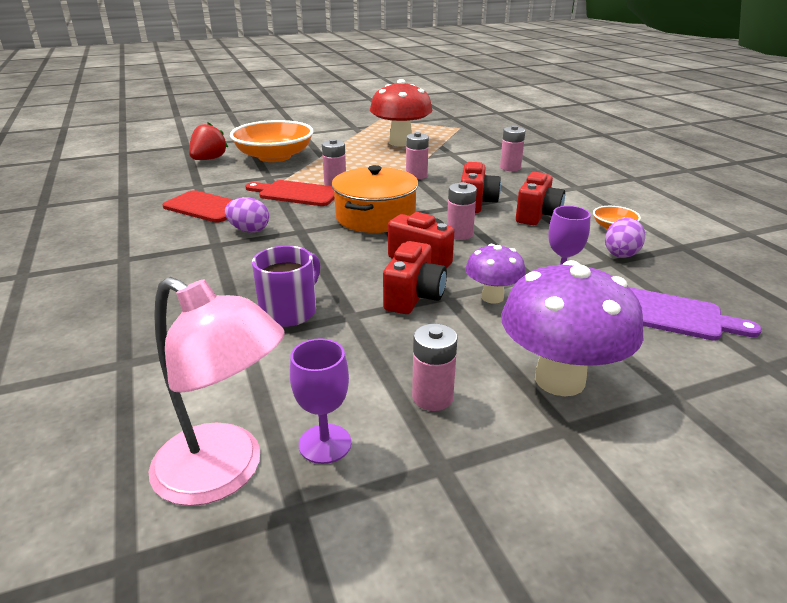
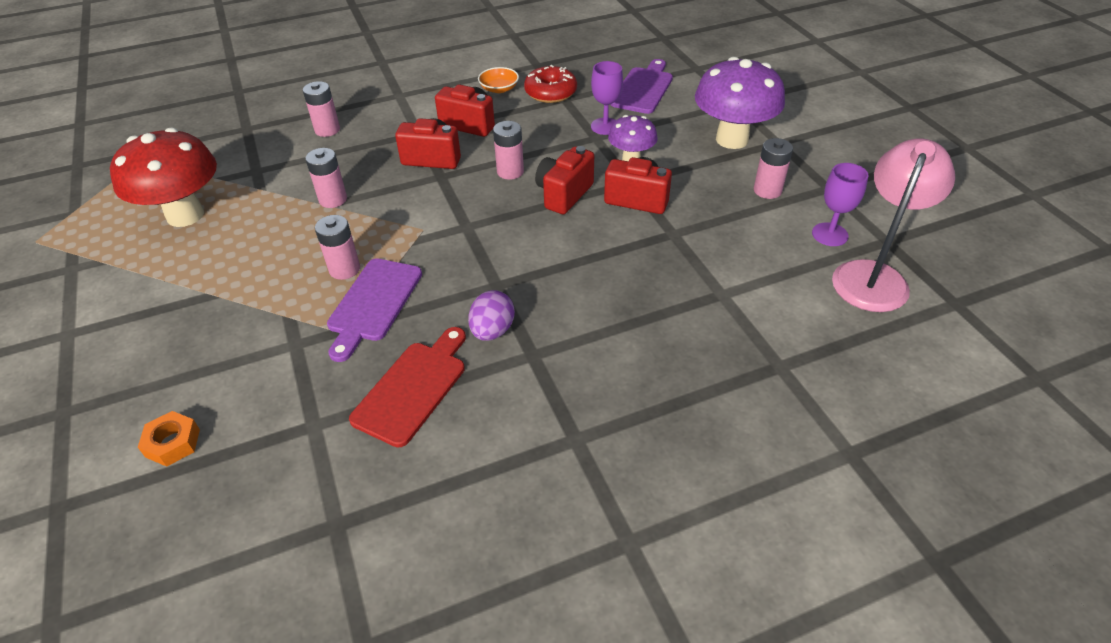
camera: 90 degrees left, 15 degrees up
red strawberry [189,122,228,160] -> orange nut [138,411,200,467]
orange bowl [230,120,314,162] -> none
red cutting board [245,180,334,206] -> purple cutting board [327,258,422,362]
purple mug [252,246,320,327] -> none
orange pot [332,165,418,233] -> none
purple egg [605,218,645,258] -> red donut [524,65,577,103]

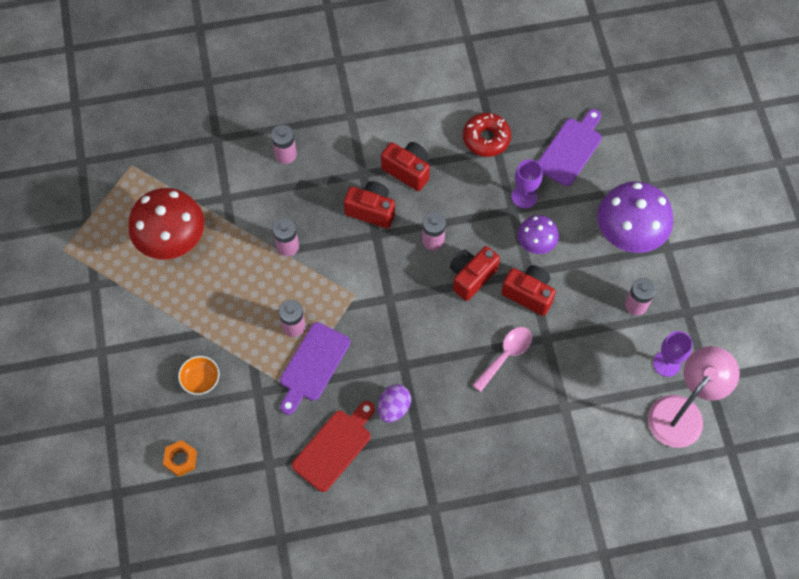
camera: 10 degrees right, 20 degrees up
orange bowl [478,67,519,93] -> orange bowl moved to [178,356,220,395]
none -> pink spoon [472,327,532,392]

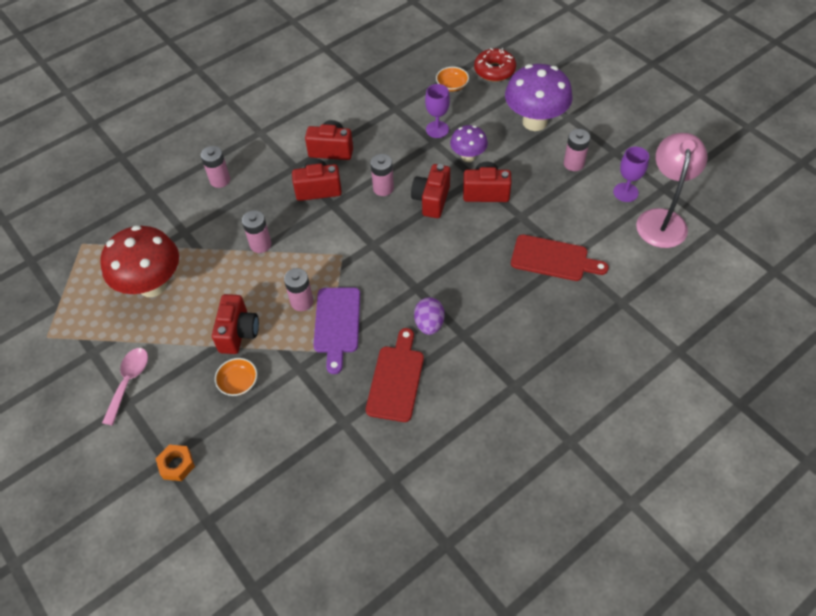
camera: 25 degrees left, 10 degrees down
orange nut [163,440,197,477] -> orange nut moved to [156,445,195,481]
red donut [463,113,511,157] -> red donut moved to [474,48,516,82]
pink spoon [472,327,532,392] -> pink spoon moved to [102,348,148,426]
purple cutting board [538,109,602,186] -> orange bowl [436,67,469,92]
none -> red camera [212,294,259,354]
none -> red cutting board [511,235,609,281]

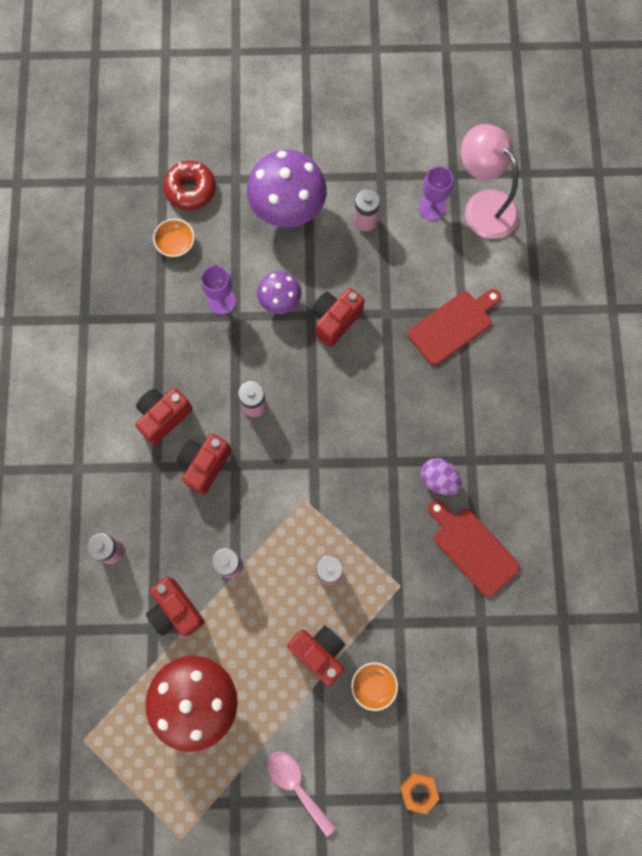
camera: 55 degrees left, 20 degrees up
purple cutting board [313,287,360,374] -> none
red camera [411,164,450,218] -> red camera moved to [146,577,205,636]

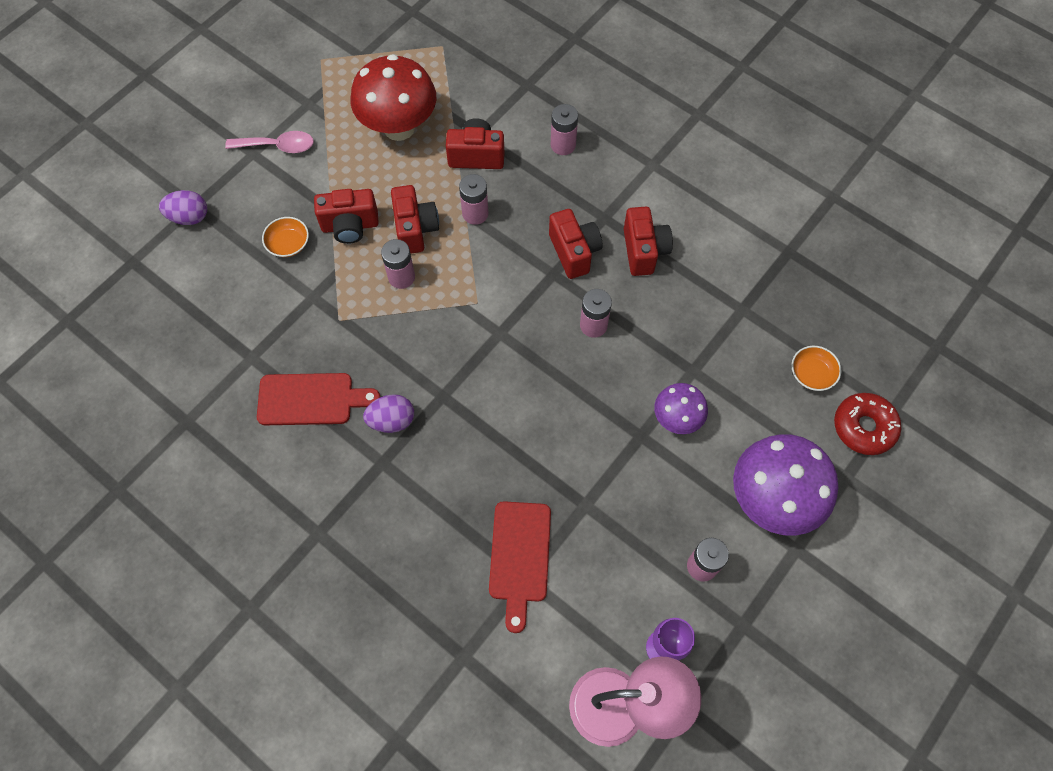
camera: 130 degrees right, 10 degrees down
purple goblet [201,265,236,315] -> none
red camera [311,288,364,347] -> red camera moved to [391,185,439,254]
orange nut [400,772,439,814] -> purple egg [159,190,207,225]

